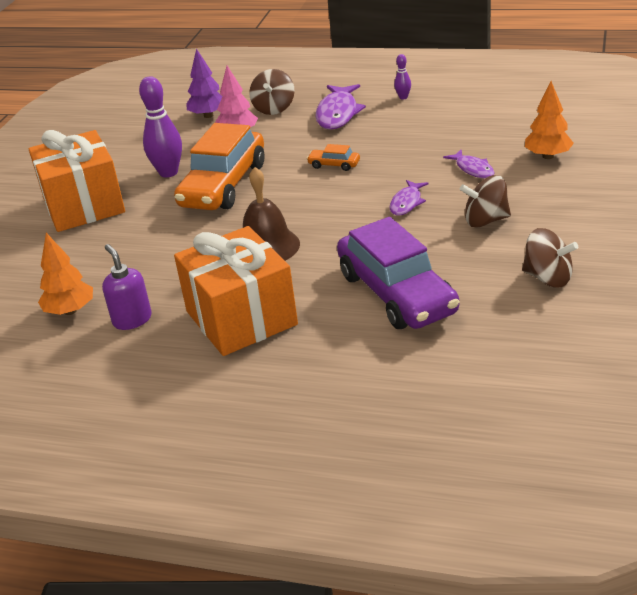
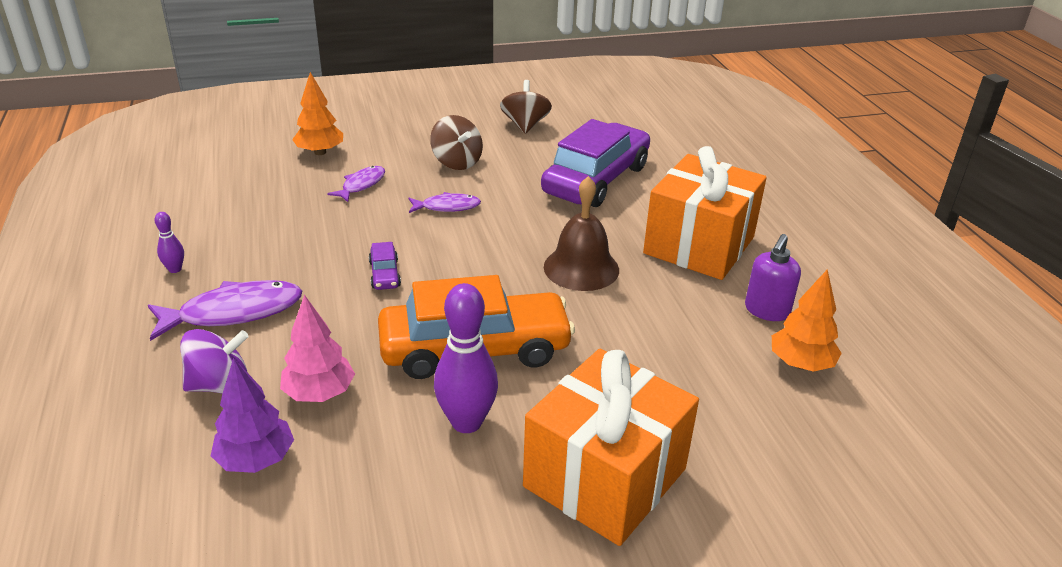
camera: 125 degrees left, 0 degrees up
brown spinning top [249,69,295,115] -> purple spinning top [180,329,249,394]
orange car [307,144,360,171] -> purple car [369,242,401,290]

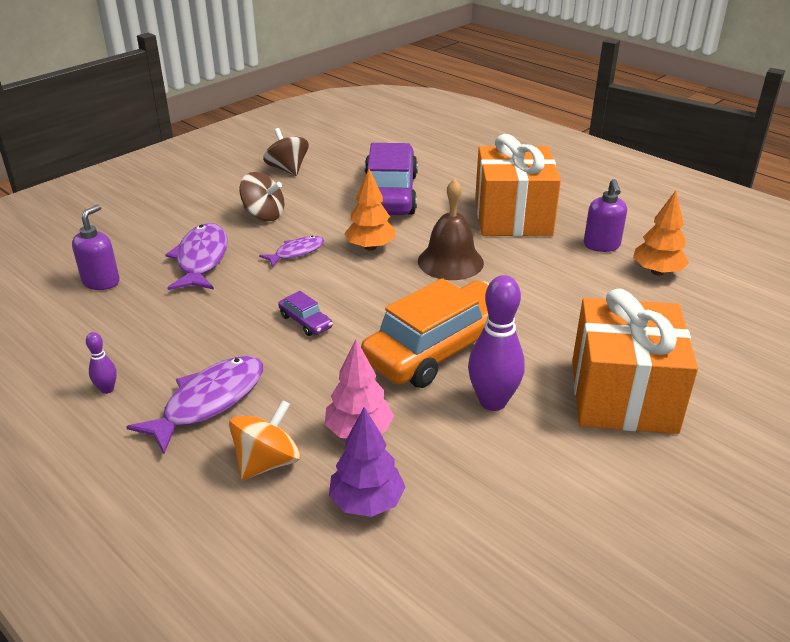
camera: 30 degrees left, 0 degrees up
purple spinning top [180,329,249,394] -> orange spinning top [229,400,301,480]
orange tree [292,72,343,155] -> orange tree moved to [344,169,395,251]
purple fish [327,166,385,202] -> purple fish [166,223,228,290], size x1.71
none -> purple soap dispenser [72,204,120,290]

